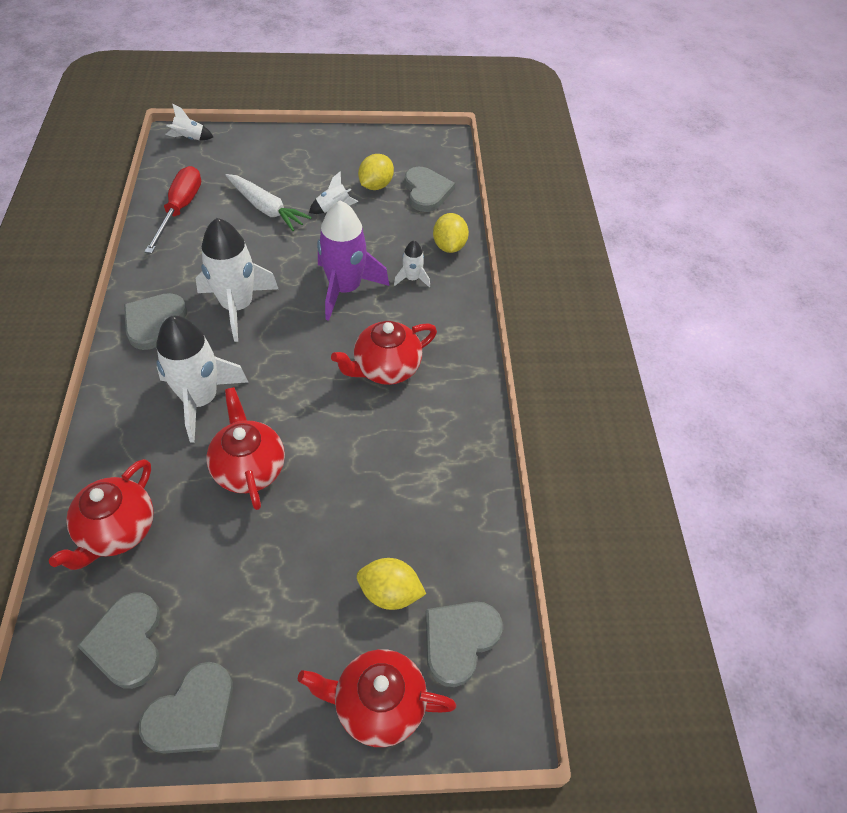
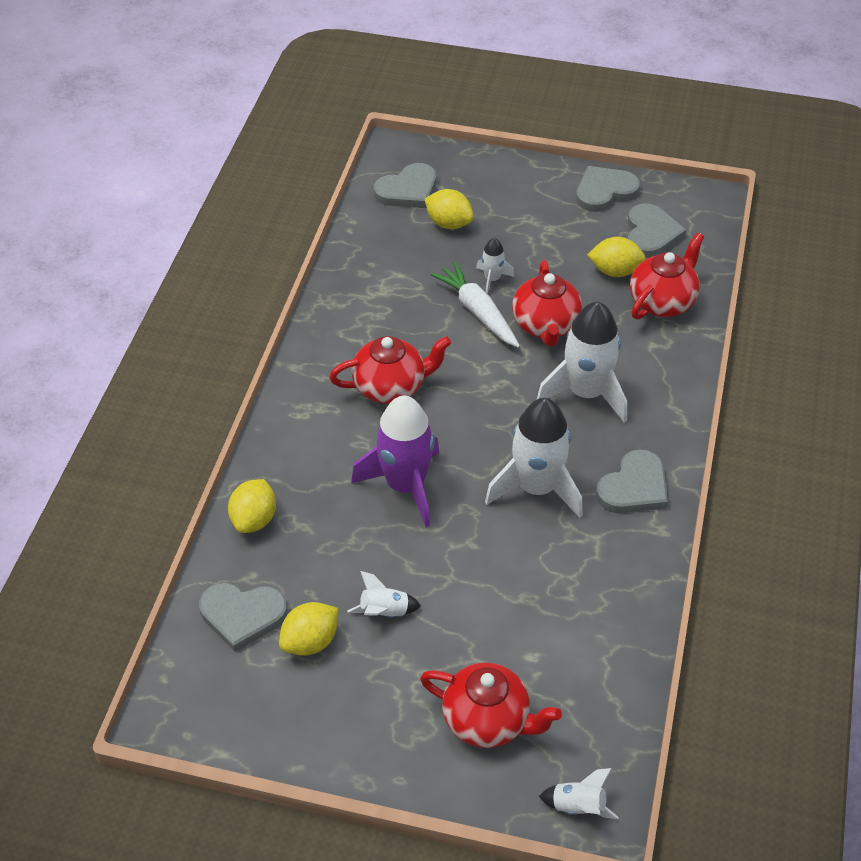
camera: 160 degrees left, 5 degrees down
red screwdriver [145,166,201,254] -> none
white carrot [225,174,312,231] -> white carrot moved to [431,262,520,348]
red teapot [298,649,456,747] -> red teapot moved to [420,663,562,748]
white rocket [394,240,430,288] -> white rocket moved to [476,238,515,294]
grey heart [405,167,455,212] -> grey heart turned 90 degrees counterclockwise [199,583,287,652]
none -> yellow lemon [587,237,646,277]

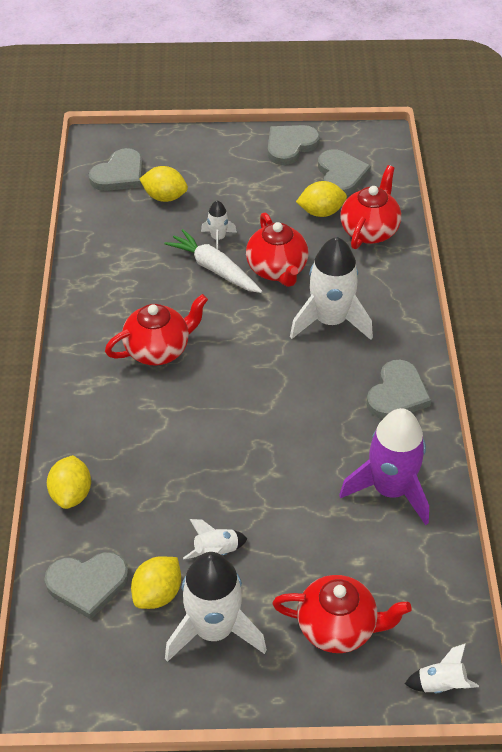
camera: 15 degrees left, 0 degrees up
purple rocket [351,395,439,527] -> purple rocket moved to [339,408,429,525]
white rocket [485,398,583,518] -> white rocket moved to [165,552,267,662]

